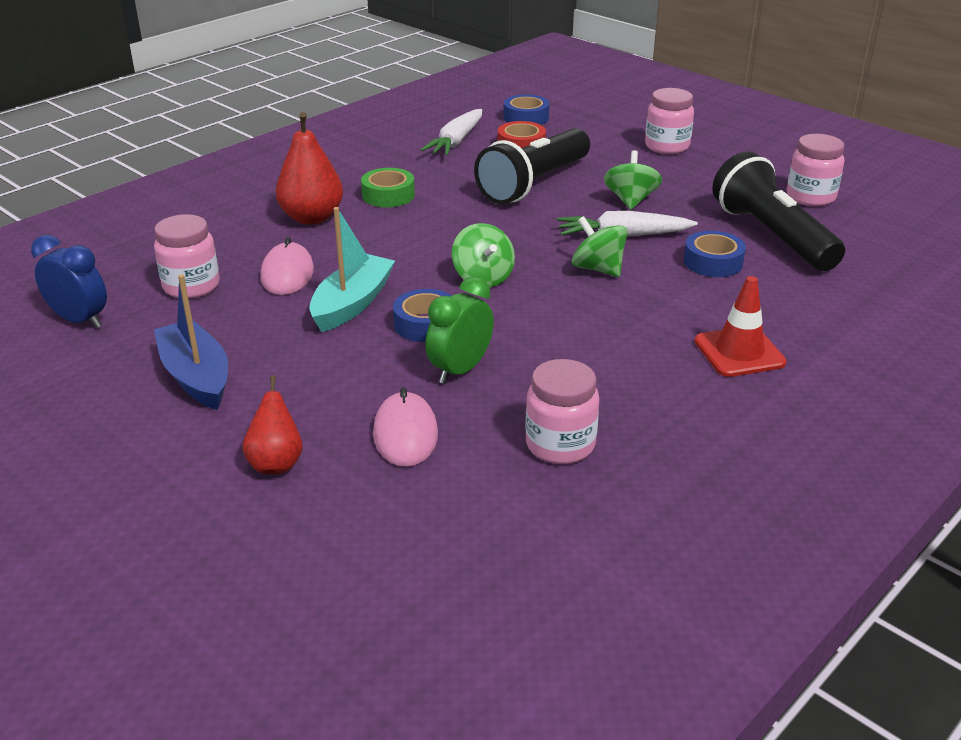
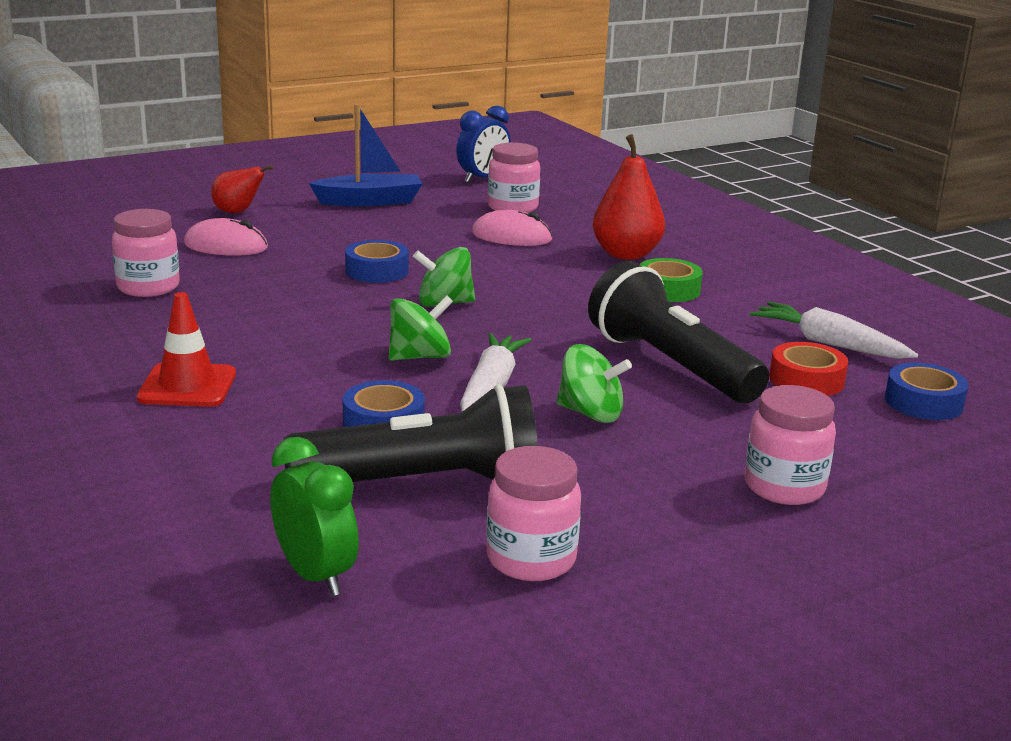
camera: 105 degrees right, 10 degrees down
turquoise boat [309,207,395,332] -> none
green clock [425,277,494,384] -> green clock moved to [270,437,359,596]

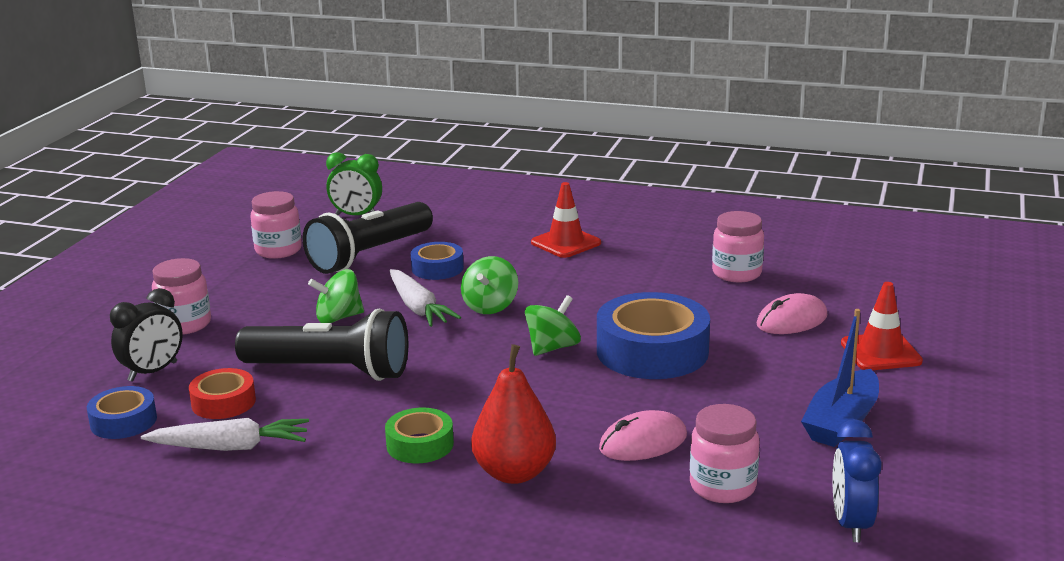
camera: 140 degrees right, 0 degrees up
red pear [211,165,274,213] -> red traffic cone [841,282,923,370]
blue tape [345,240,409,283] -> blue tape [597,292,710,379], size x1.88
none -> black clock [110,288,183,382]

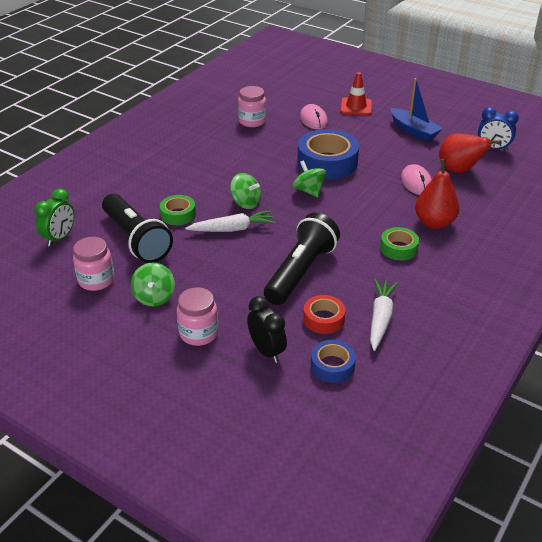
camera: 75 degrees left, 15 degrees up
green spinning top [308,269,364,323] -> green spinning top moved to [131,263,175,306]
blue tape [411,242,464,280] -> green tape [160,195,196,225]
red traffic cone [531,182,601,258] -> none
pink jar [690,404,759,503] -> red pear [439,133,502,173]

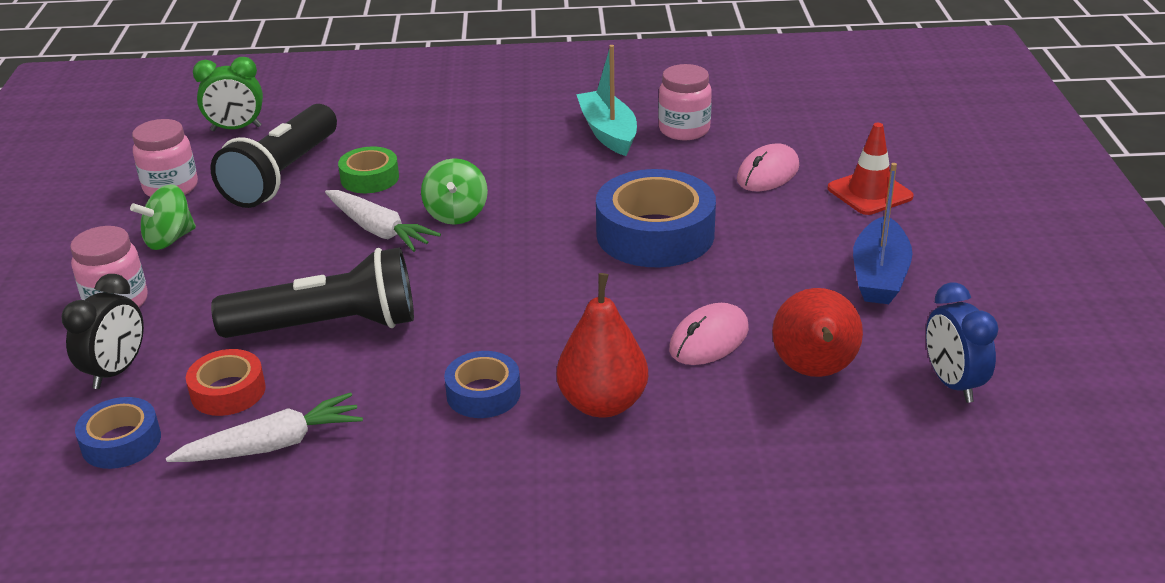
camera: 55 degrees right, 5 degrees down
green spinning top [293,160,327,197] -> none
green tape [380,227,419,260] -> blue tape [444,351,521,418]
none -> turquoise boat [576,45,637,156]

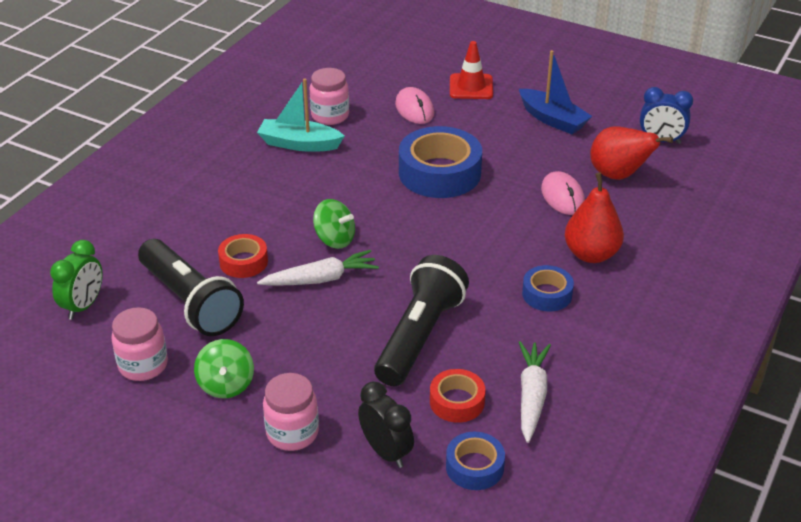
camera: 60 degrees left, 5 degrees up
green tape [338,147,399,193] -> red tape [218,234,268,278]

